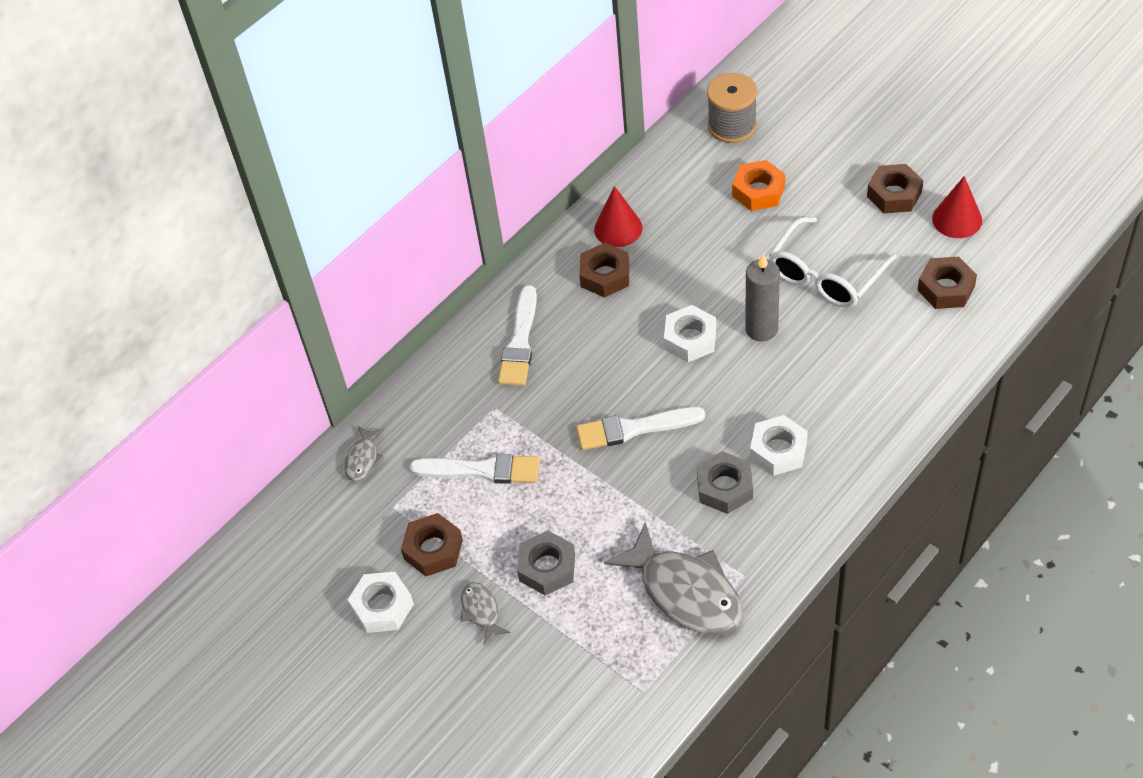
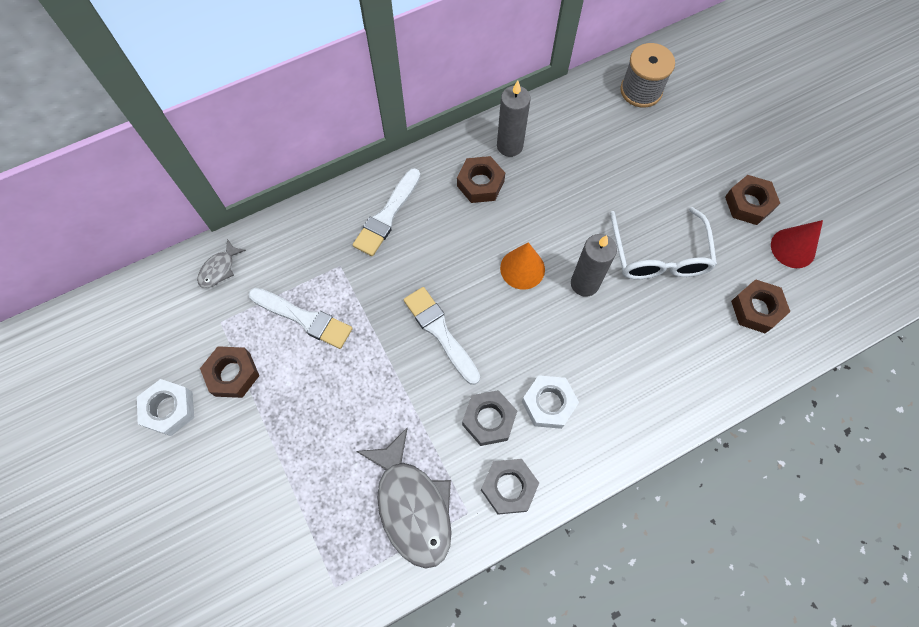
camera: 15 degrees right, 15 degrees up
grey fish [461,582,511,645] -> none
grey nut [517,530,575,596] -> grey nut moved to [481,459,539,515]
white brush [576,407,705,450] -> white brush turned 45 degrees clockwise [404,287,480,385]
red cone [594,186,643,247] -> grey candle [497,81,531,157]
white nut [664,305,716,362] -> orange cone [500,242,545,289]
orange nut [732,160,785,211] -> none
white glasses [769,217,897,308] -> white glasses turned 60 degrees counterclockwise [610,207,717,279]

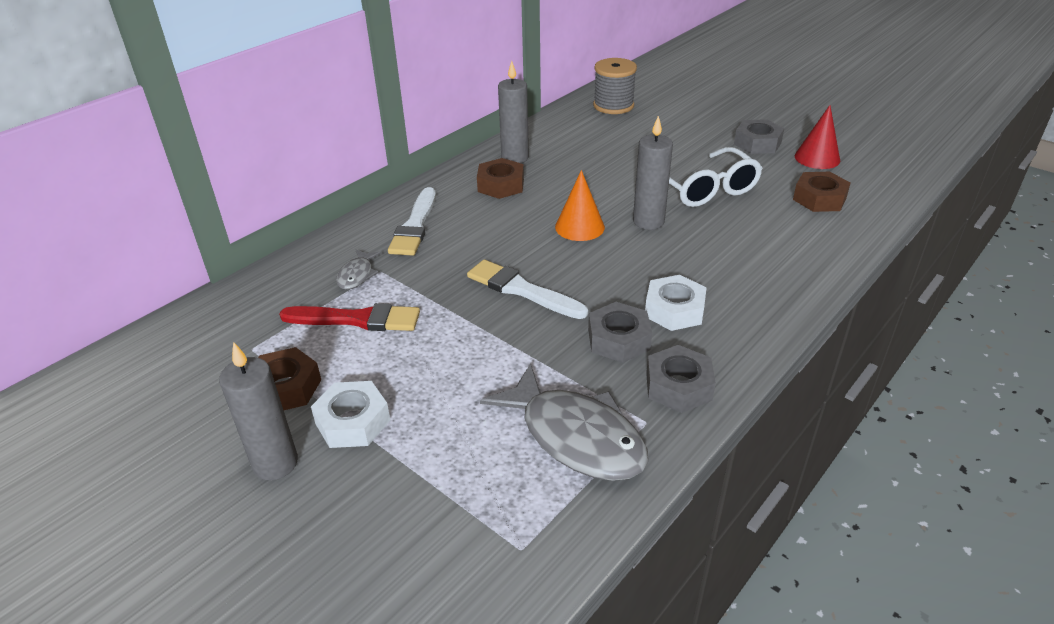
camera: 20 degrees left, 30 degrees down
white nut [137,379,194,436] -> white nut moved to [311,381,390,448]
grey fish [197,239,246,288] -> grey fish moved to [336,249,381,290]
white brush [248,288,353,349] -> red brush [279,303,420,331]
brown nut [725,175,780,225] -> grey nut [734,119,784,154]
none -> grey candle [219,342,298,480]

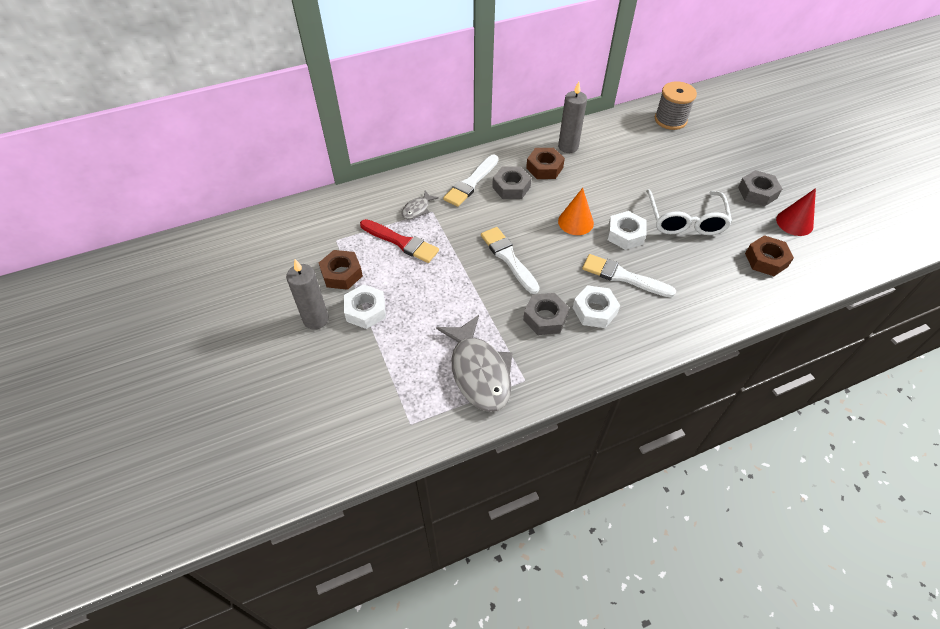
camera: 25 degrees right, 15 degrees up
grey candle [633,115,673,230] -> white nut [608,211,647,250]
grey nut [646,345,716,413] -> grey nut moved to [492,167,531,199]
none -> white brush [582,254,676,297]

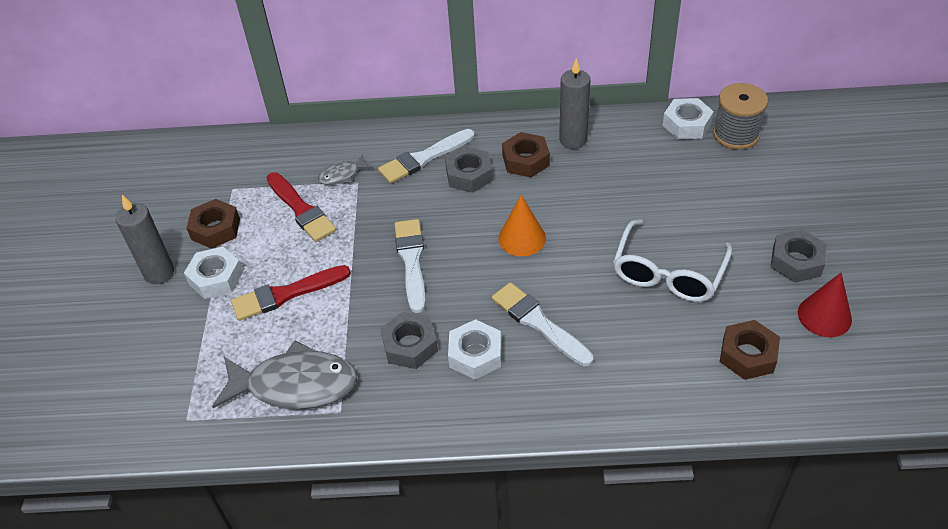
camera: 25 degrees right, 5 degrees down
grey fish [436,315,513,412] -> grey fish turned 90 degrees counterclockwise [212,341,358,409]
white nut [608,211,647,250] -> white nut moved to [663,98,714,139]
none -> red brush [231,265,351,321]

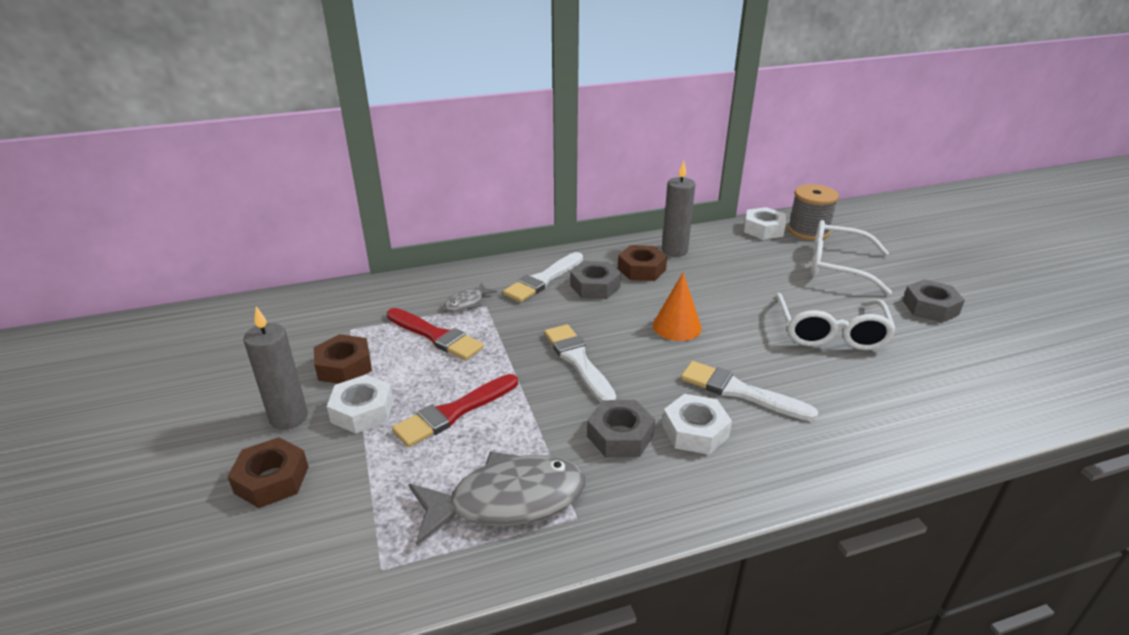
camera: 20 degrees left, 15 degrees down
brown nut [720,320,780,380] -> brown nut moved to [227,437,309,508]
red cone [798,273,852,337] -> none
none -> white glasses [811,220,892,295]

